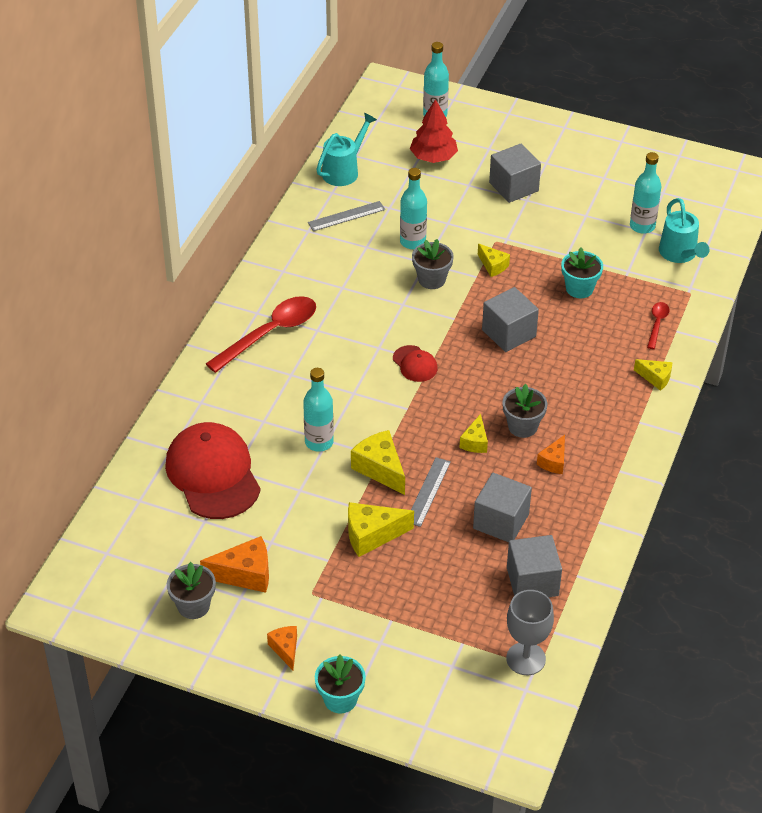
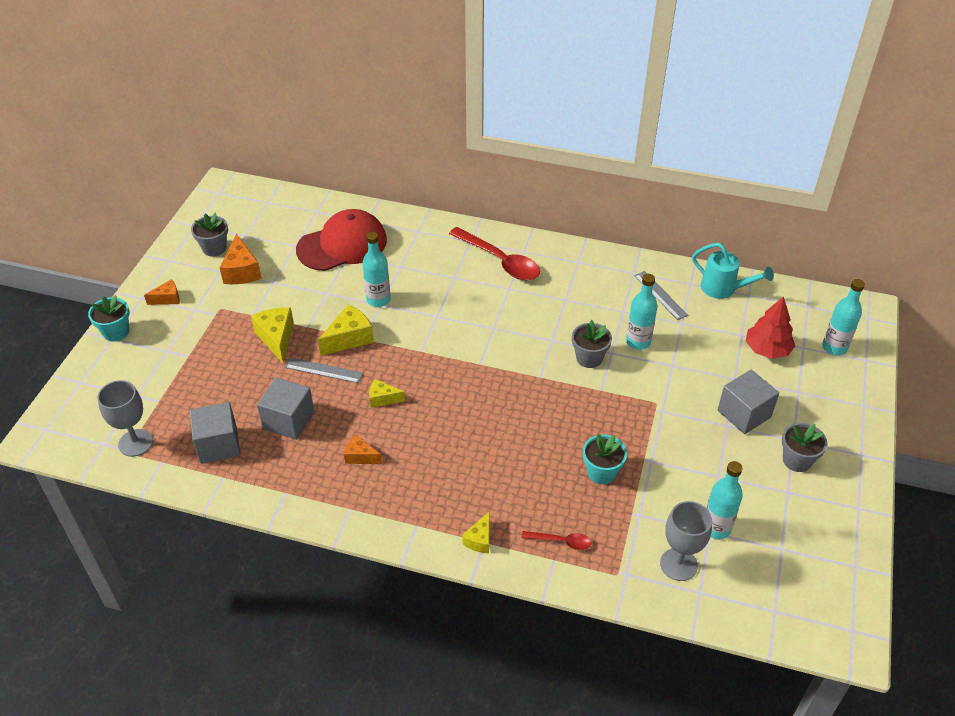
camera: 85 degrees right, 0 degrees up
red cap [393,345,438,382] -> none
yellow cheese [478,244,510,277] -> none
grey cube [482,287,539,352] -> none
grey flower pot [503,384,547,438] -> grey flower pot moved to [782,423,827,472]
turquoise watering can [659,198,710,263] -> grey goblet [660,501,712,581]

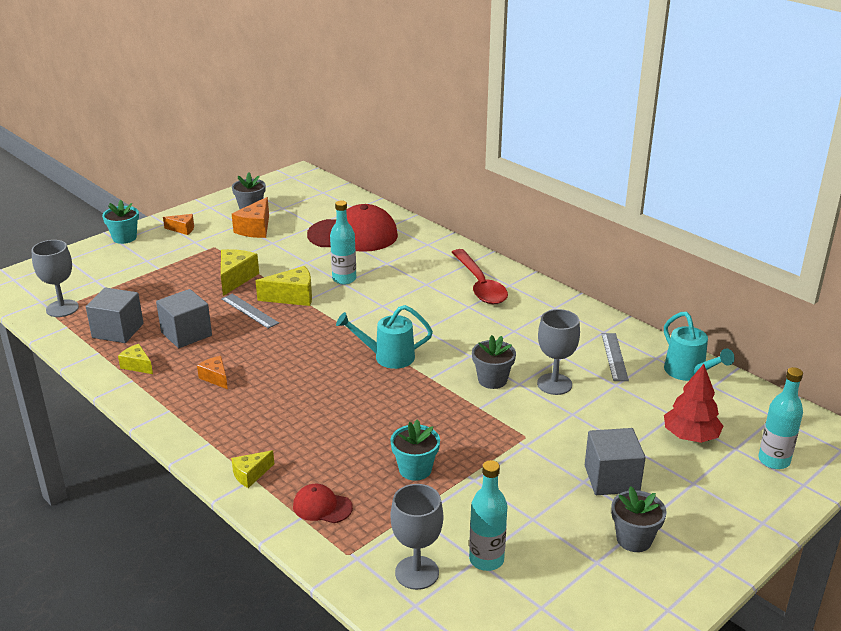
camera: 30 degrees right, 15 degrees down
yellow cheese [369,379,405,408] -> yellow cheese moved to [118,344,153,374]
red spoon [522,531,592,550] -> red cap [293,484,353,523]
turquoise bottle [626,274,657,350] -> grey goblet [537,309,580,395]
none -> turquoise watering can [336,305,433,369]

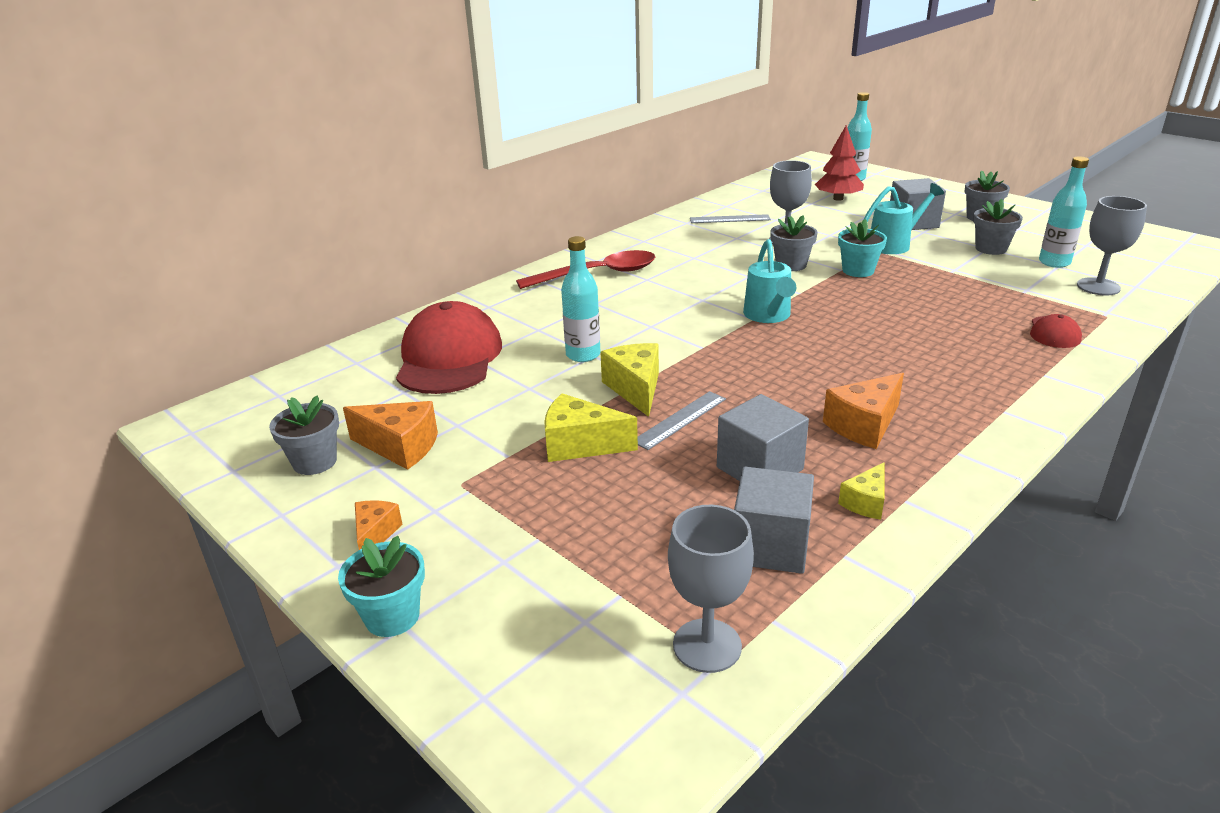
camera: 90 degrees left, 0 degrees up
orange cheese [197,356,228,389] -> orange cheese [823,373,904,449], size x1.65
yellow cheese [231,450,274,488] -> none
turquoise flower pot [390,419,440,481] -> turquoise flower pot moved to [838,219,887,277]
turquoise watering can [664,312,735,381] -> turquoise watering can moved to [864,183,944,254]
none -> grey flower pot [973,199,1023,255]

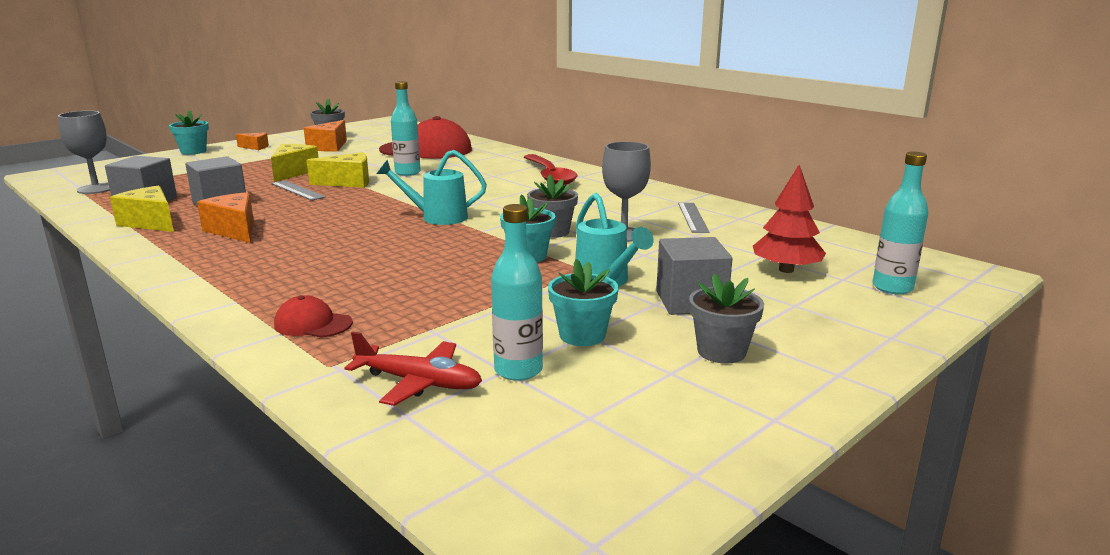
camera: 90 degrees right, 10 degrees down
yellow cheese [838,462,885,520] -> yellow cheese [110,186,174,232], size x1.65
grey flower pot [973,199,1023,255] -> turquoise flower pot [548,259,619,346]
grey goblet [1077,196,1147,296] -> red plane [345,332,482,406]

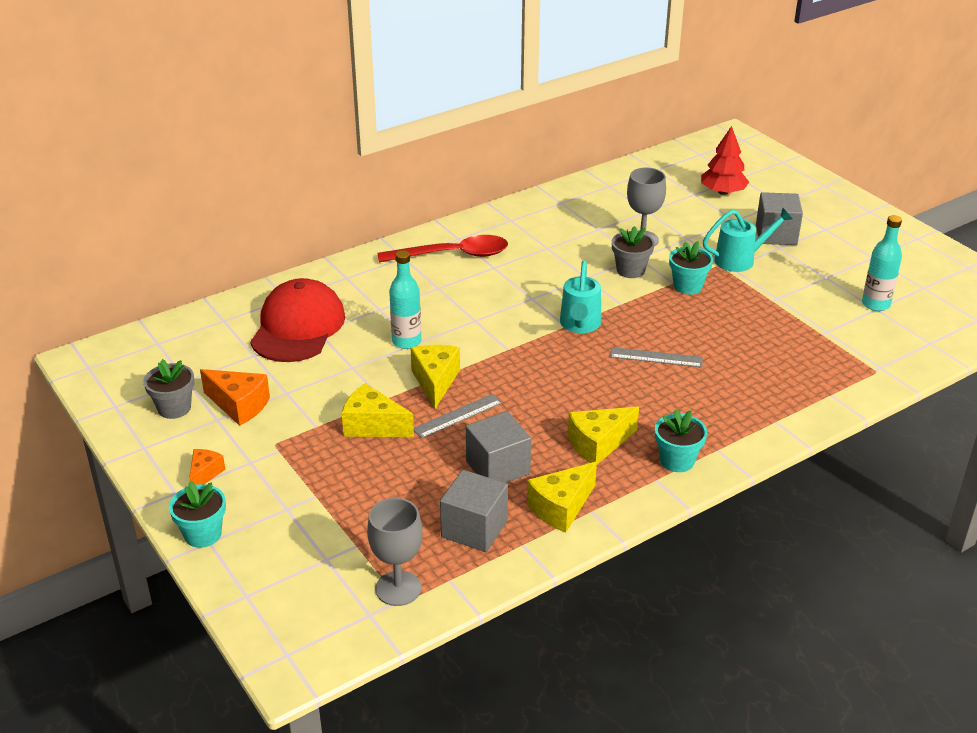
camera: 80 degrees left, 15 degrees up
orange cheese [197,192,254,243] -> yellow cheese [568,407,639,465]
red cap [274,295,353,338] -> none
red plane [345,332,482,406] -> none
turquoise flower pot [548,259,619,346] -> turquoise flower pot moved to [655,409,707,472]
grey ruler [678,203,709,233] -> grey ruler moved to [610,347,703,368]
grey flower pot [689,274,764,364] -> none
turquoise bottle [873,152,928,294] -> none

